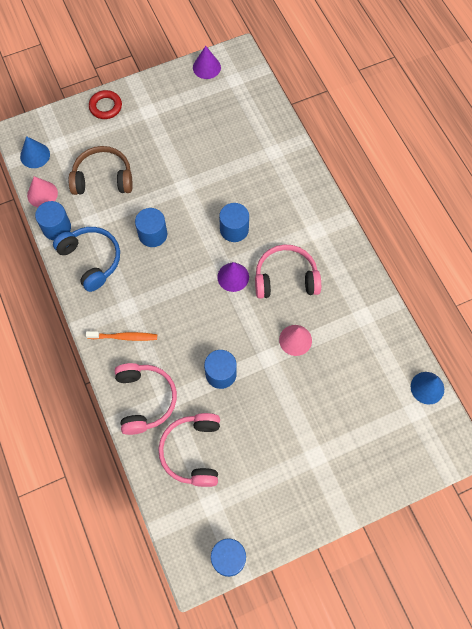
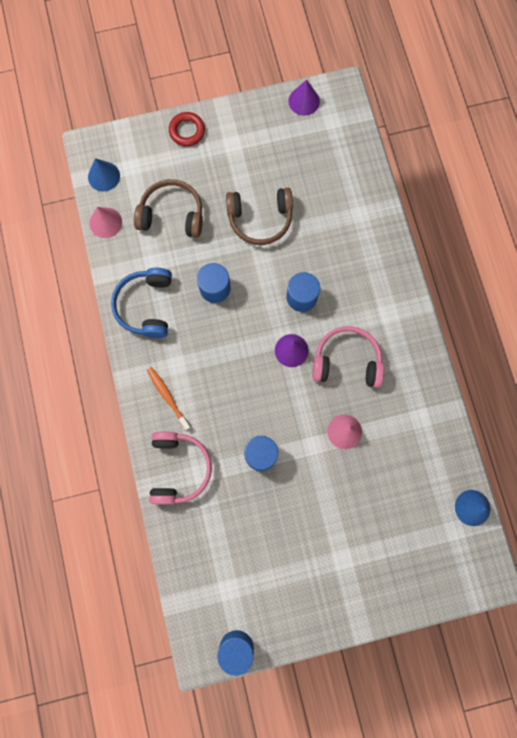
camera: 10 degrees right, 10 degrees up
blue cylinder [35,201,71,240] -> none
blue headphones [53,227,120,292] -> blue headphones turned 150 degrees counterclockwise [111,268,172,338]
orange toothbrush [86,331,157,341] -> orange toothbrush turned 135 degrees counterclockwise [147,367,191,430]
pink headphones [158,413,220,487] -> none
none -> brown headphones [226,188,293,245]

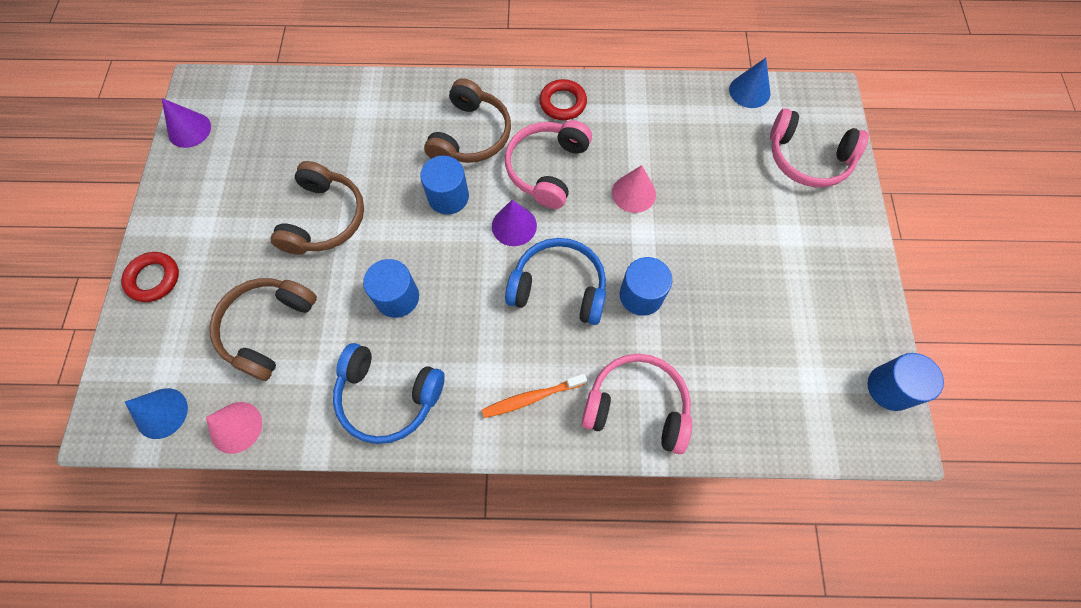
camera: 75 degrees left, 10 degrees down
none -> brown headphones [424,78,511,163]
none -> blue headphones [505,238,606,325]
none -> red ring [539,79,587,120]
none -> pink headphones [770,108,869,187]

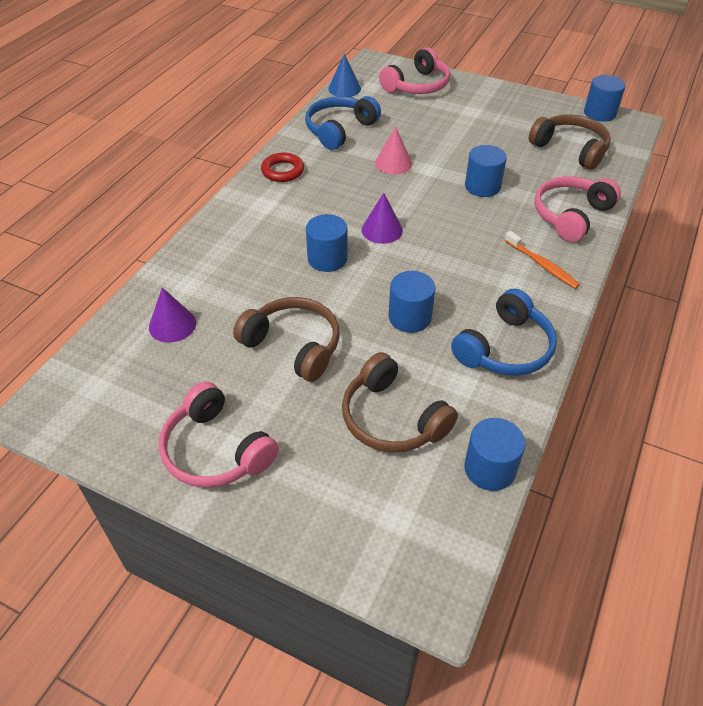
camera: 65 degrees left, 20 degrees down
red ring [121,252,179,302] -> none
blue cone [125,388,188,439] -> none
purple cone [162,98,211,148] -> purple cone moved to [149,288,196,343]
pink cone [206,402,262,454] -> blue cylinder [464,418,526,491]
brown headphones [424,78,511,163] -> brown headphones moved to [529,114,611,170]
orange toothbrush [482,374,587,418] -> orange toothbrush turned 45 degrees counterclockwise [505,231,580,289]
pink headphones [505,120,592,209] -> pink headphones moved to [159,381,279,488]
blue headphones [505,238,606,325] -> blue headphones moved to [305,96,381,150]

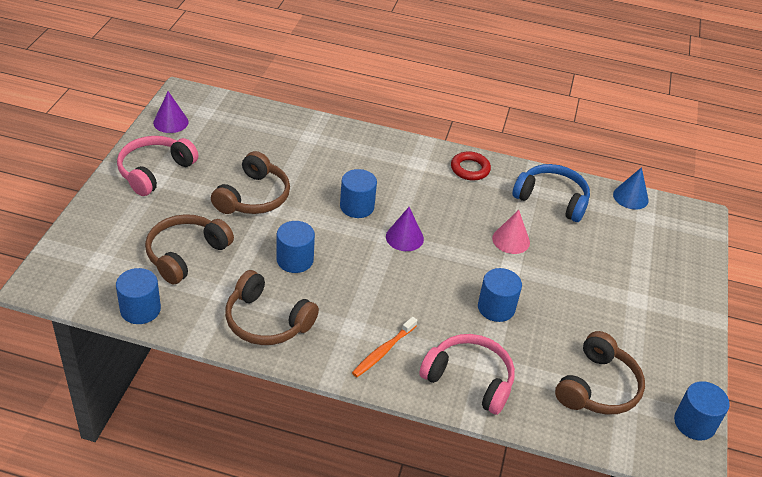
camera: 75 degrees right, 5 degrees down
purple cone [149,288,196,343] -> purple cone moved to [153,91,189,133]
pink headphones [379,47,450,94] -> none
blue headphones [451,289,557,376] -> brown headphones [225,270,319,345]

